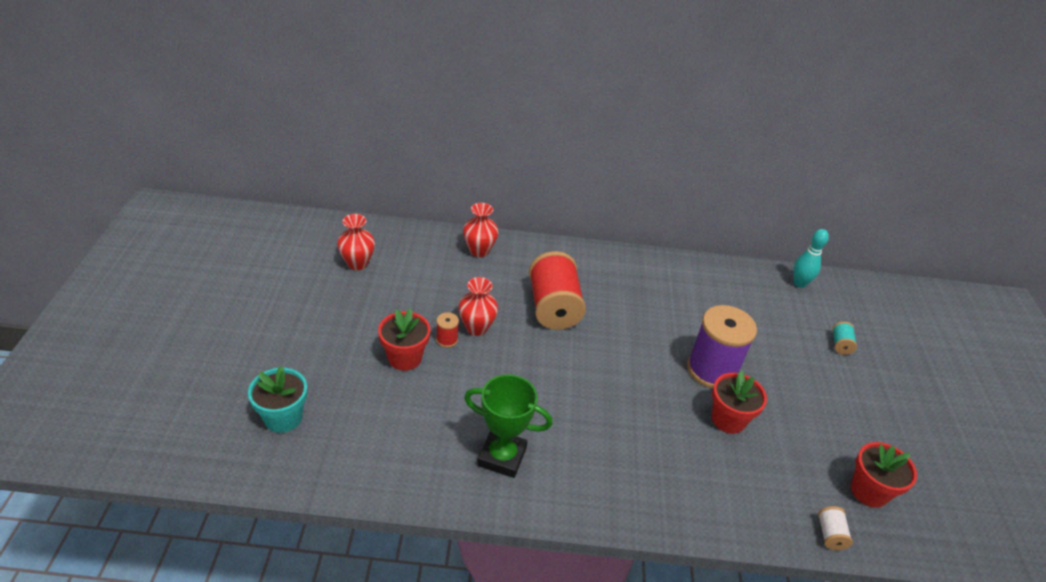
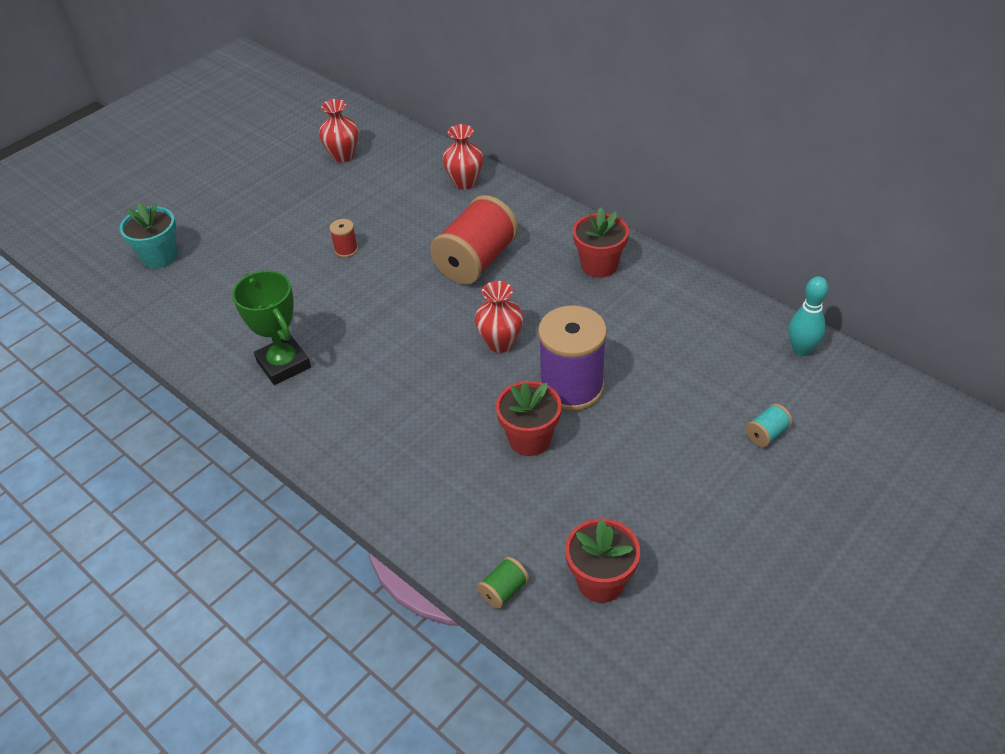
camera: 45 degrees right, 5 degrees up
red flower pot [378,308,430,371] -> red flower pot moved to [573,208,629,278]
red vase [458,277,498,336] -> red vase moved to [475,281,523,353]
white spool [818,506,853,550] -> green spool [477,557,529,609]

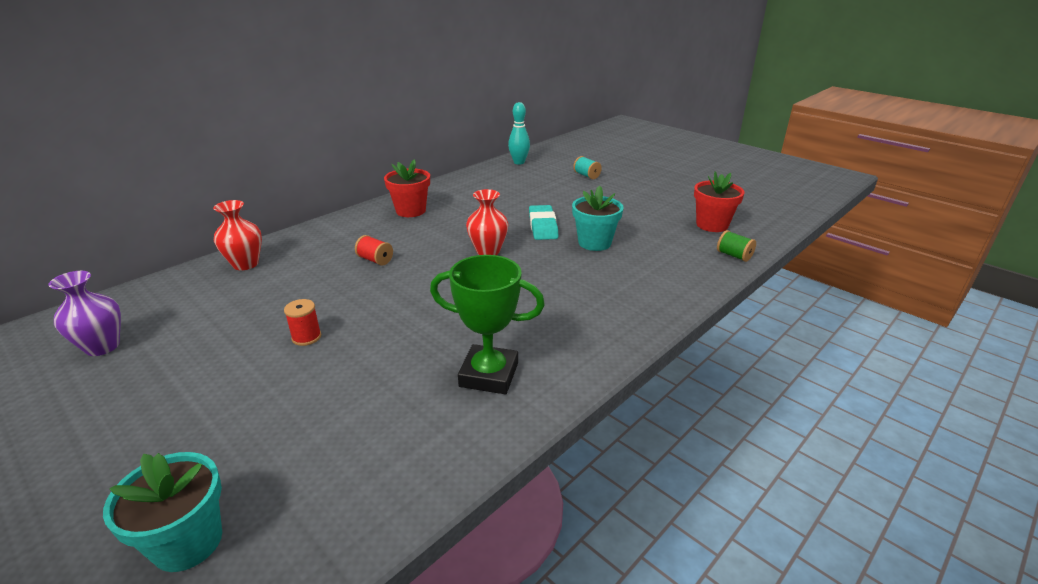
camera: 90 degrees left, 15 degrees down
green trophy [232,270,311,385] -> green trophy turned 45 degrees clockwise [430,255,545,394]
red vase [319,99,358,162] -> purple vase [48,271,121,356]
red spool [430,195,518,285] -> red spool [355,235,393,266], size x0.42
red flower pot [496,381,562,456] -> turquoise flower pot [572,186,623,251]
purple spool [538,305,607,411] -> turquoise eraser [529,205,558,240]

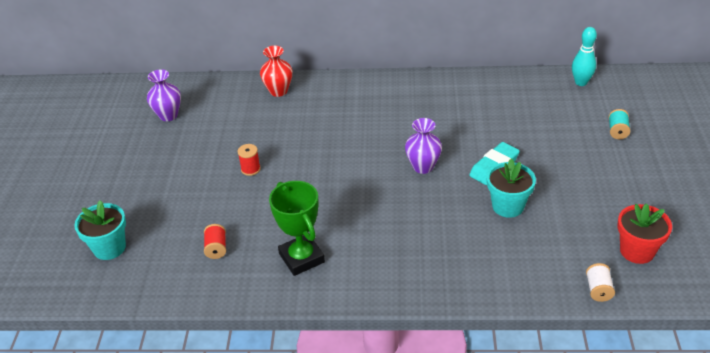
camera: 50 degrees right, 10 degrees up
red spool [355,235,393,266] -> red spool moved to [204,224,226,259]
red flower pot [384,159,430,217] -> none
red vase [466,189,508,255] -> purple vase [405,118,442,174]
green spool [717,230,756,262] -> white spool [586,263,615,302]

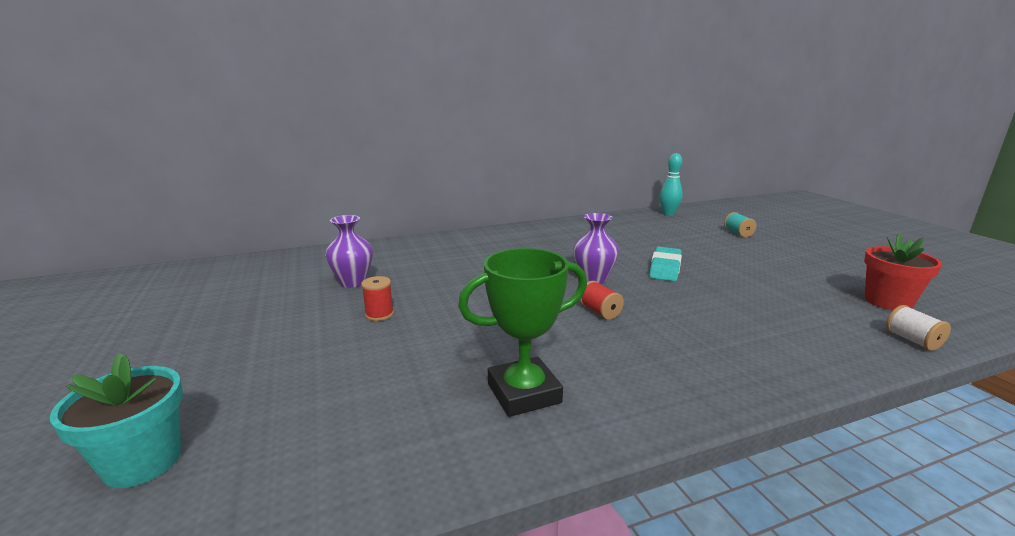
camera: 25 degrees left, 20 degrees down
purple vase [147,69,181,121] -> purple vase moved to [325,215,373,288]
red spool [204,224,226,259] -> red spool moved to [580,281,624,320]
red vase [260,46,292,97] -> none
green trophy [269,181,325,276] -> green trophy turned 60 degrees counterclockwise [458,248,587,417]
turquoise flower pot [487,158,536,218] -> none

